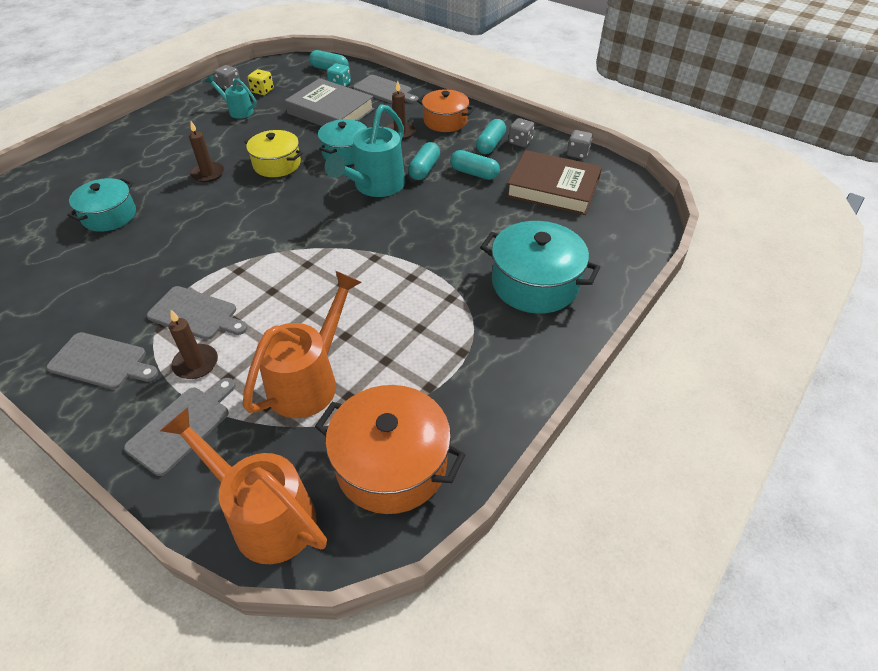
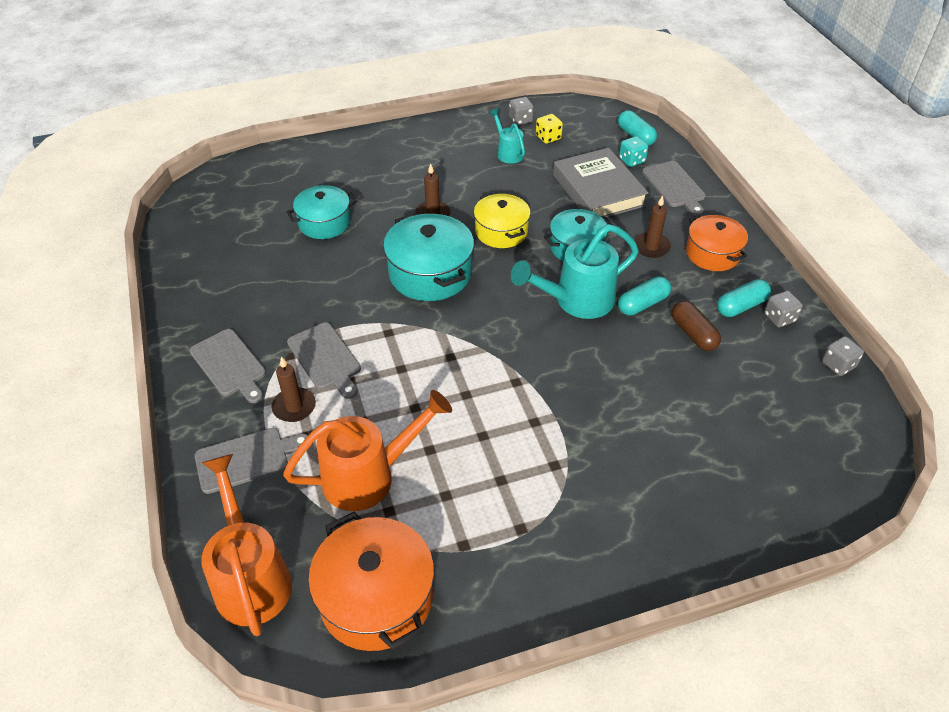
camera: 35 degrees right, 0 degrees up
turquoise capsule [450,150,500,180] -> brown capsule [672,301,721,351]
turquoise pot [480,221,601,314] -> turquoise pot moved to [383,213,474,301]
brown book [506,150,602,215] -> none

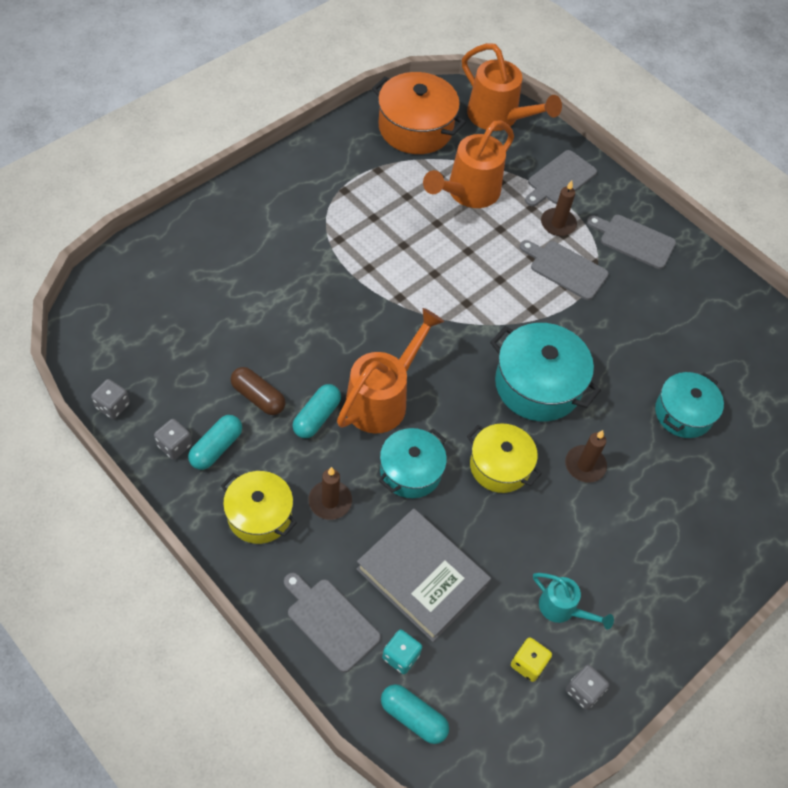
camera: 150 degrees right, 10 degrees up
turquoise watering can [511,224,639,319] -> orange watering can [337,308,444,434]
orange pot [686,214,748,271] -> yellow pot [221,471,297,544]

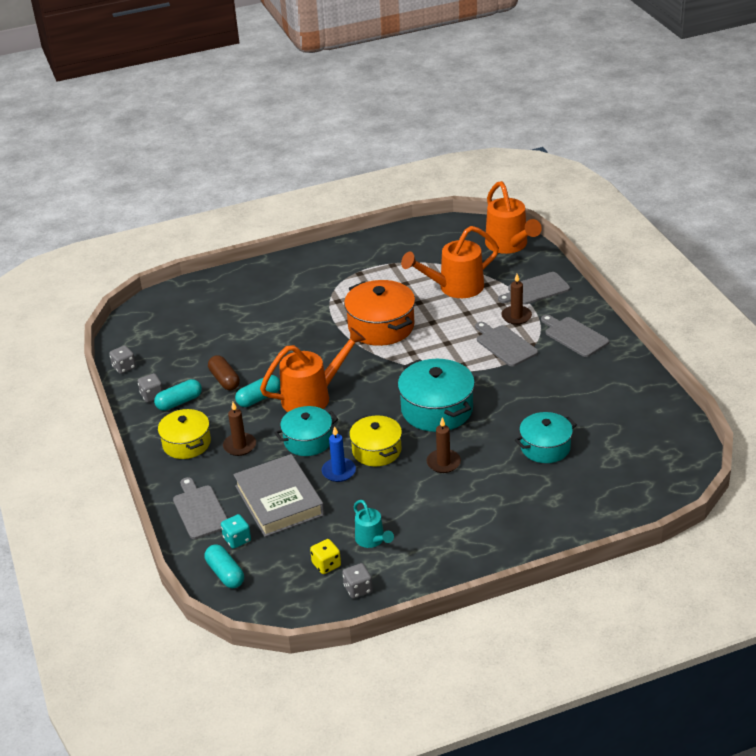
camera: 30 degrees right, 20 degrees down
orange pot [372,72,466,154] -> orange pot moved to [344,280,415,346]
none -> blue candle [322,426,356,482]

